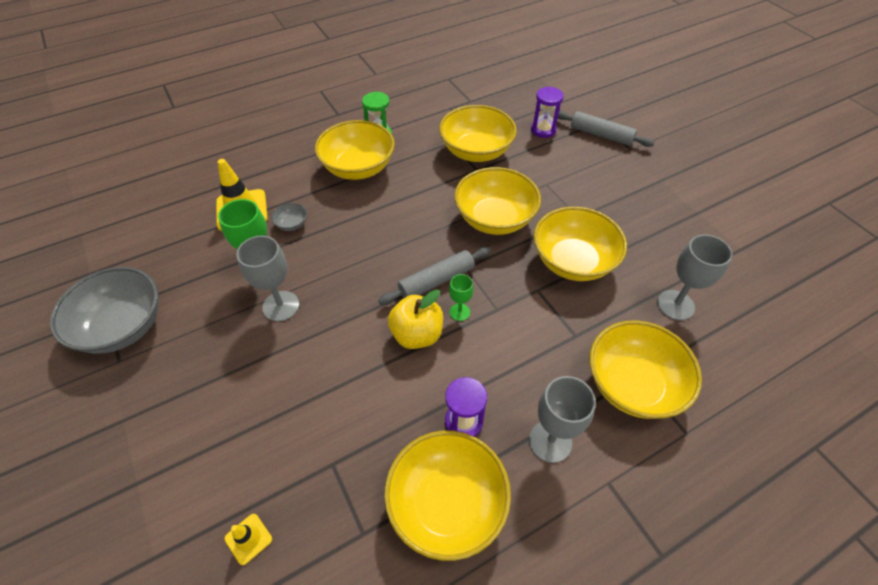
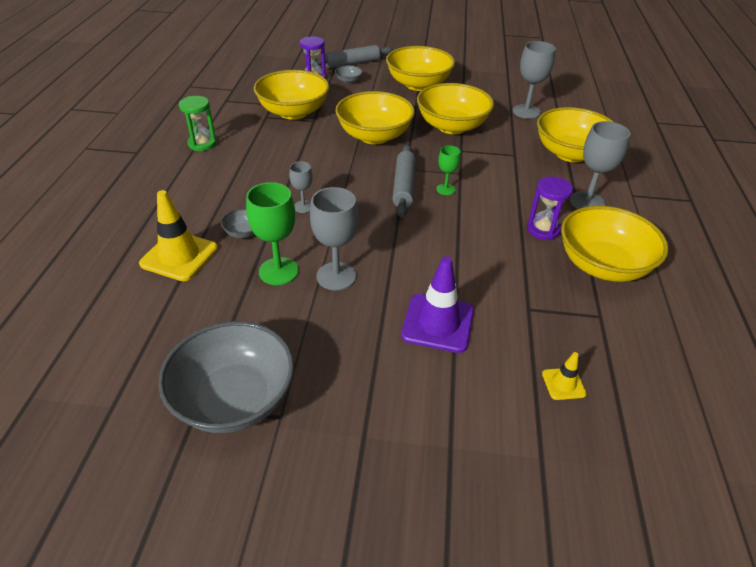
camera: 55 degrees left, 10 degrees down
yellow bowl [315,120,395,180] -> yellow bowl moved to [386,46,455,91]
yellow apple [388,290,443,349] -> none
none -> grey goblet [289,161,313,213]
none -> grey bowl [335,65,363,84]
none -> purple traffic cone [401,256,474,353]

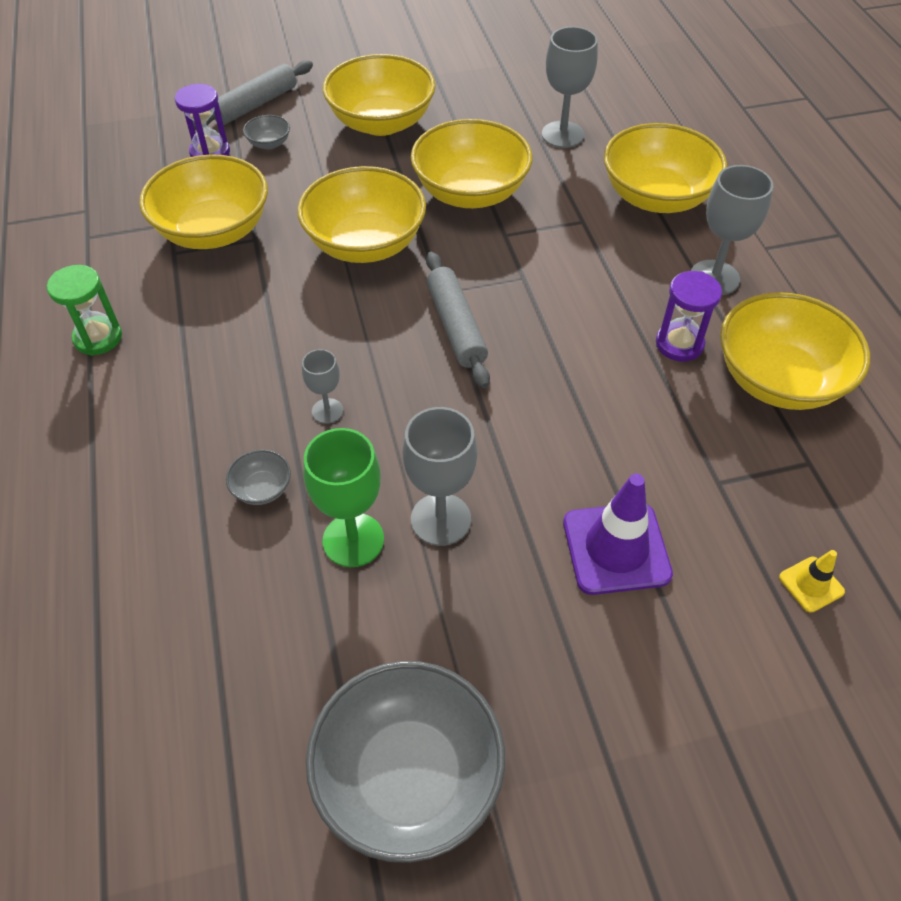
camera: 20 degrees left, 10 degrees up
yellow traffic cone [139,190,218,281] -> none
green goblet [436,145,461,195] -> none

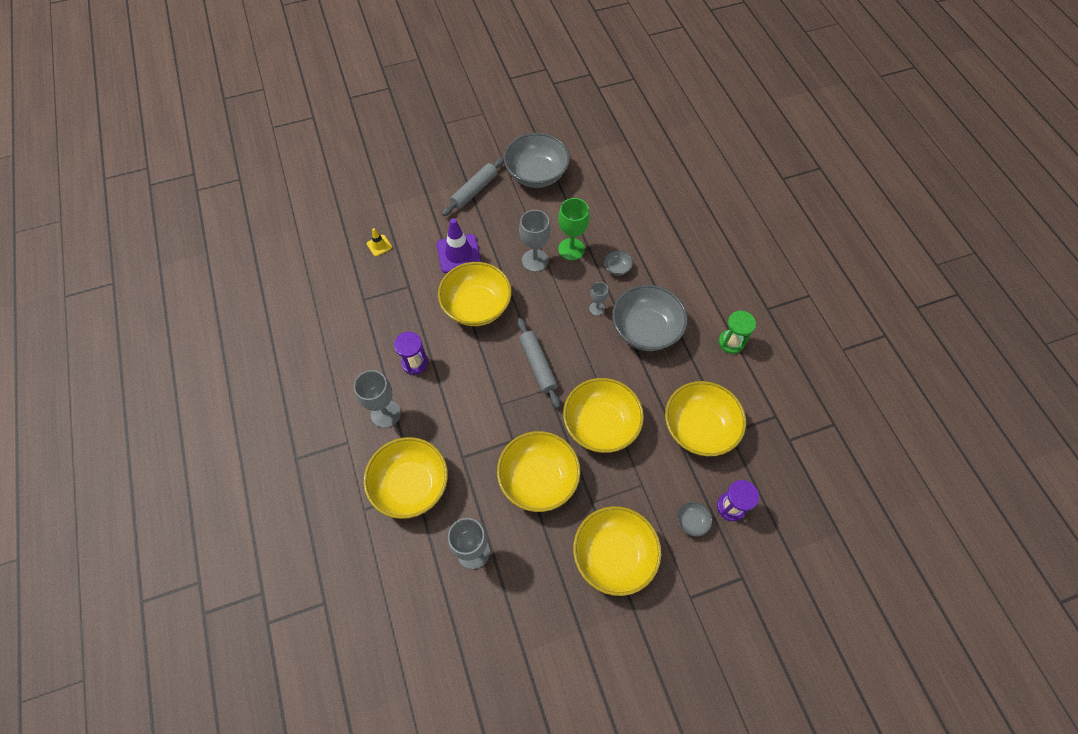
camera: 175 degrees right, 10 degrees up
grey rolling pin [192,60,313,130] -> grey rolling pin moved to [442,157,504,216]
yellow bowl [720,292,870,410] -> yellow bowl moved to [438,262,512,326]
none -> grey bowl [612,285,688,351]

